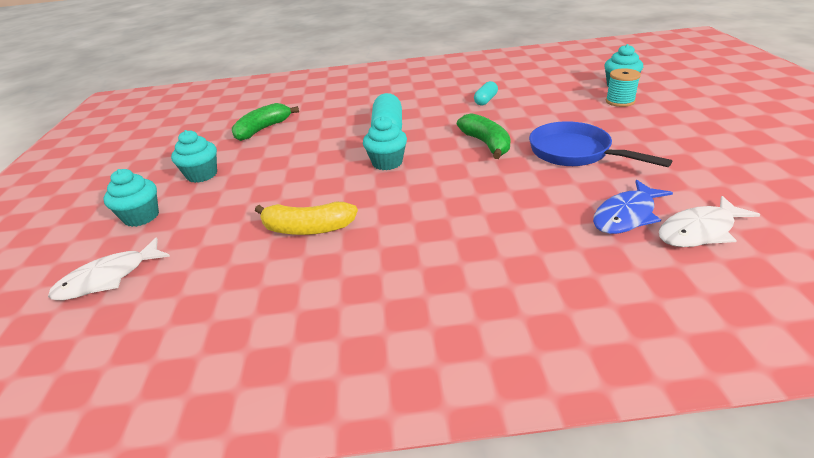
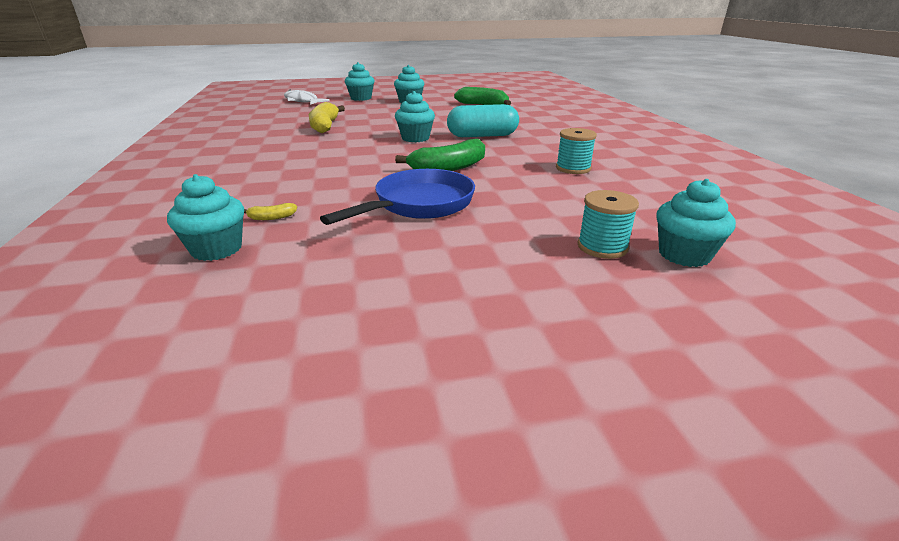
camera: 80 degrees right, 5 degrees down
turquoise capsule [474,81,498,105] -> turquoise spool [556,128,597,174]
blue fish [593,180,673,234] -> yellow banana [244,203,297,220]
white fish [659,196,760,247] -> turquoise cupcake [167,174,244,261]

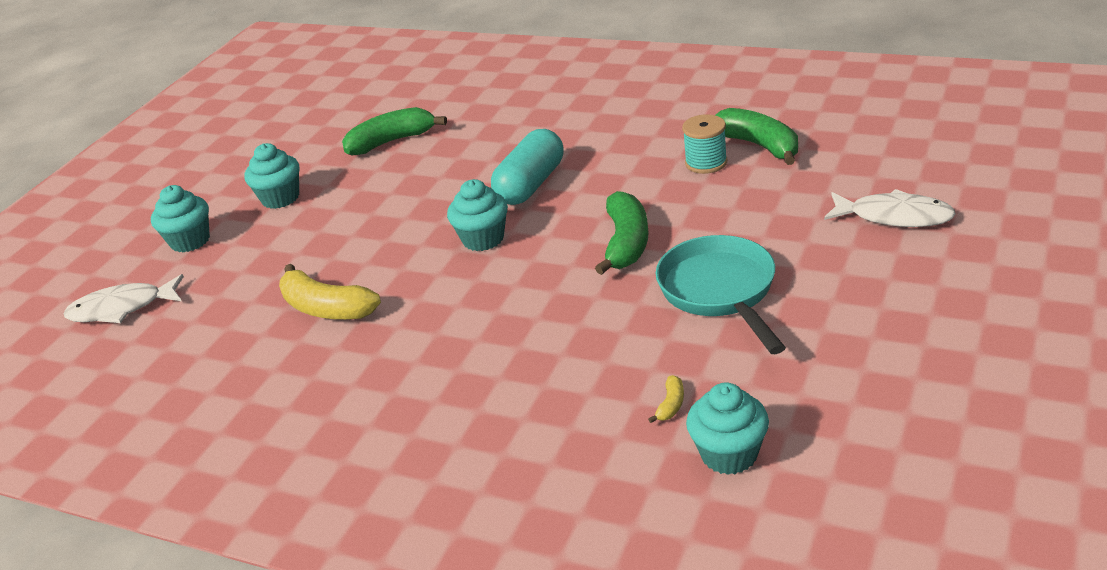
camera: 50 degrees left, 5 degrees up
blue pan [320,169,475,225] -> turquoise pan [655,235,786,354]
turquoise spool [578,190,639,259] -> white fish [824,189,956,227]
turquoise cupcake [656,179,736,267] -> none
none -> green banana [715,108,798,165]

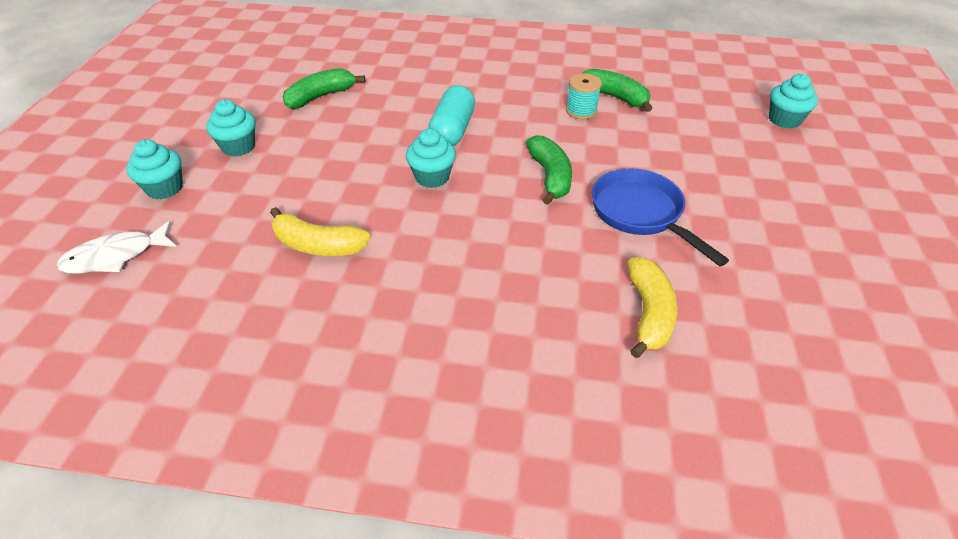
camera: 20 degrees left, 10 degrees up
yellow banana [648,375,684,423] -> yellow banana [627,257,677,358], size x2.30
turquoise pan [655,235,786,354] -> blue pan [592,168,729,266]
turquoise cupcake [686,383,769,475] -> turquoise cupcake moved to [769,74,818,129]
white fish [824,189,956,227] -> none

